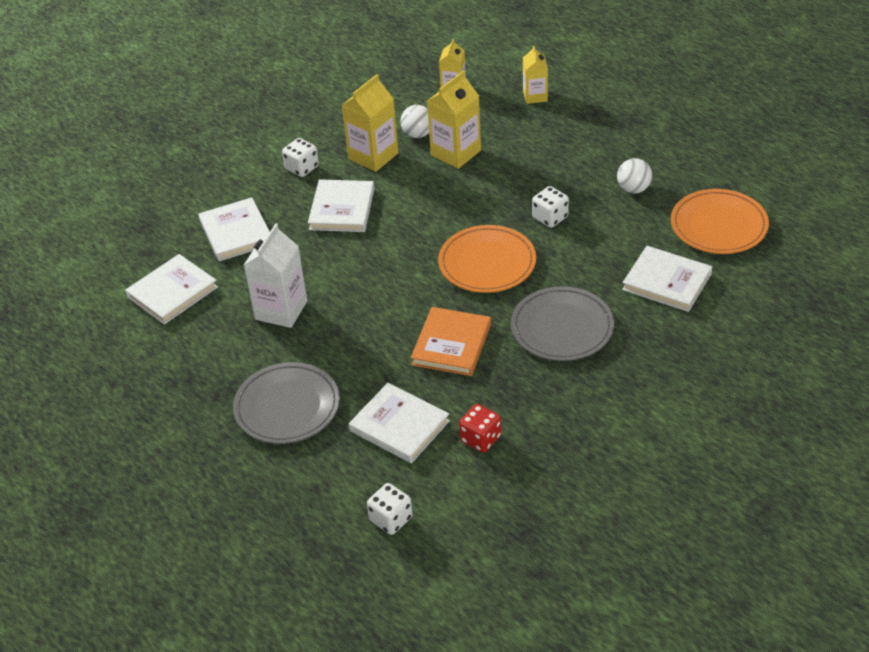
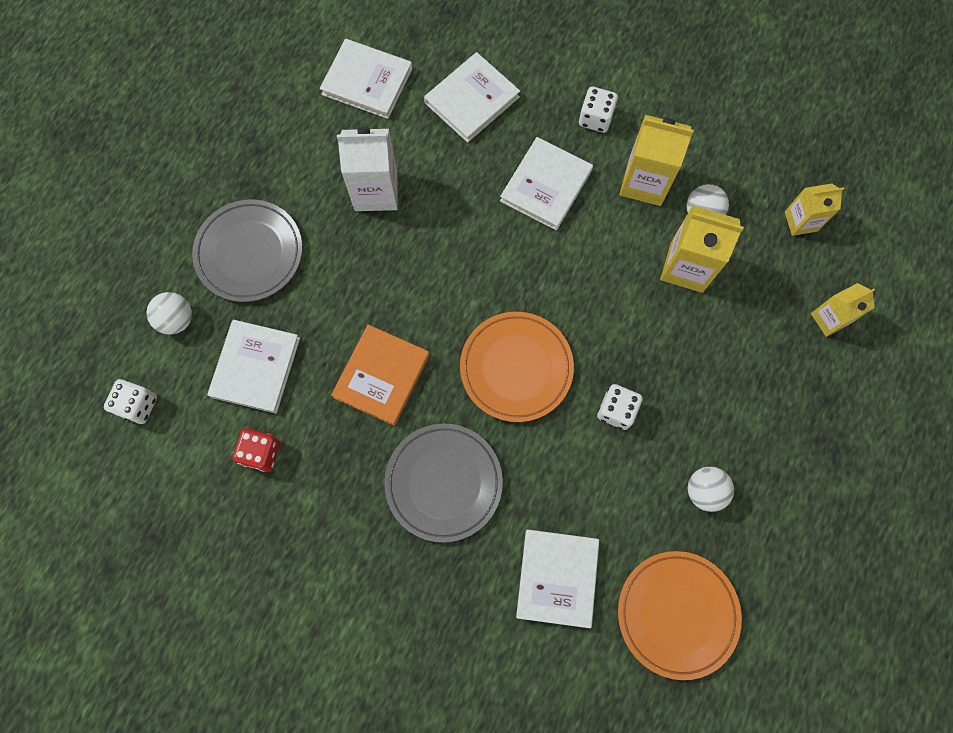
camera: 65 degrees right, 30 degrees up
white book [308,179,375,232] -> white book turned 45 degrees counterclockwise [500,137,593,230]
orange book [411,307,491,376] -> orange book turned 60 degrees counterclockwise [331,325,430,426]
none -> white ball [147,292,192,335]

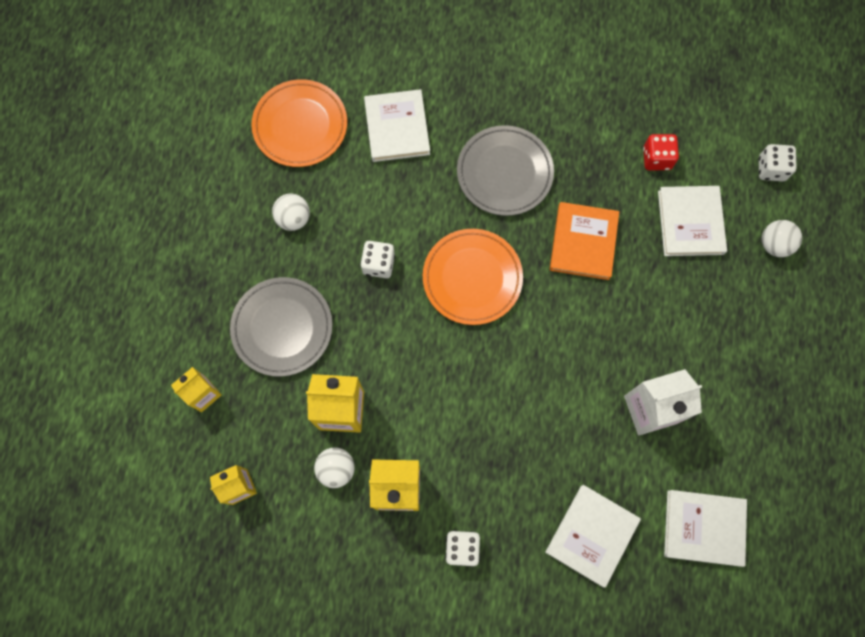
camera: 165 degrees right, 0 degrees up
grey plate [192,199,302,302] -> grey plate moved to [230,277,332,377]
white book [500,137,593,230] -> none

